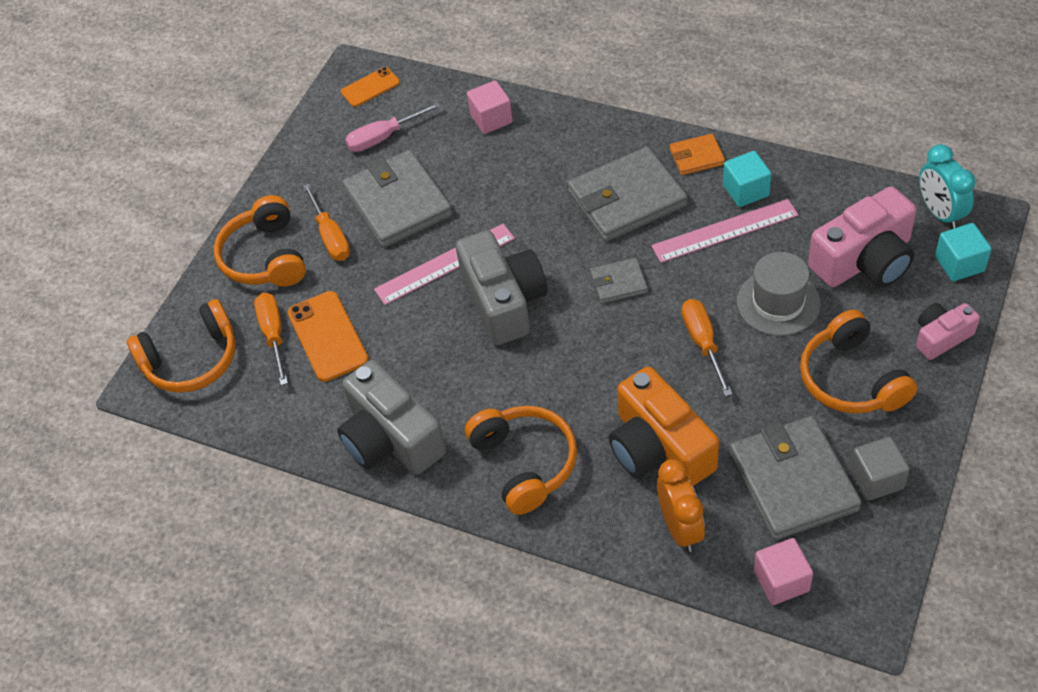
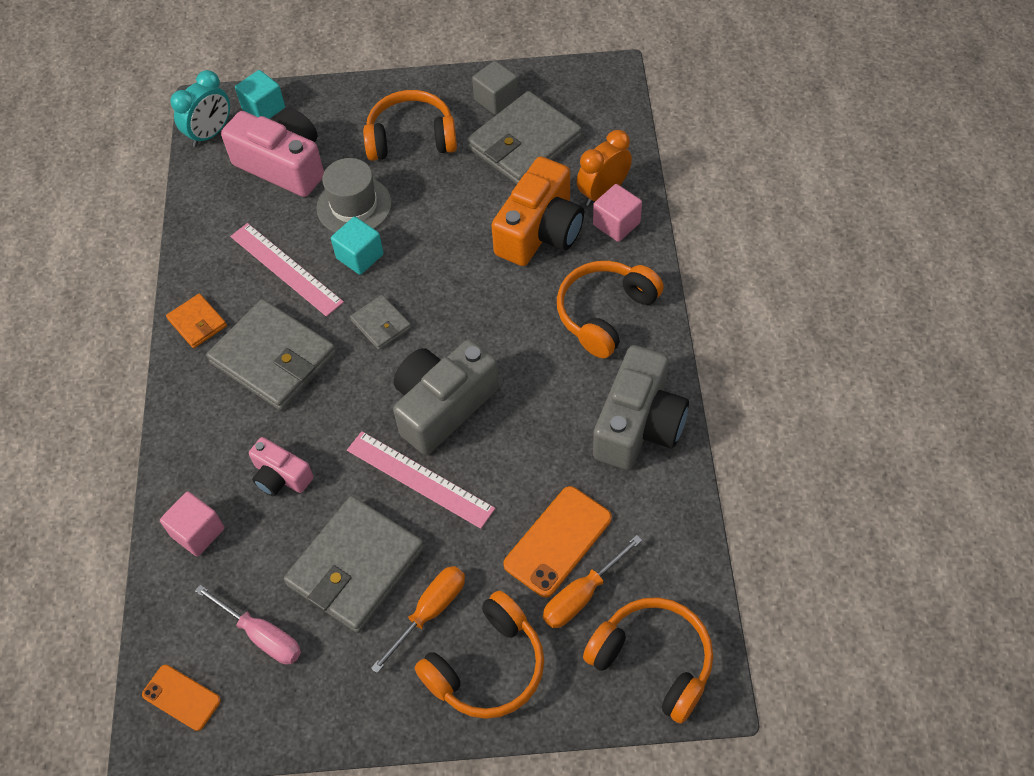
camera: 120 degrees left, 5 degrees up
orange screwdriver [682,299,733,396] -> none
turquoise cube [723,151,771,207] -> turquoise cube moved to [331,217,384,275]
pink cube [754,538,813,605] -> pink cube moved to [593,184,642,242]
orange headphones [800,309,917,414] -> orange headphones turned 135 degrees counterclockwise [363,90,457,161]
pink camera [916,303,980,360] -> pink camera moved to [249,437,313,496]

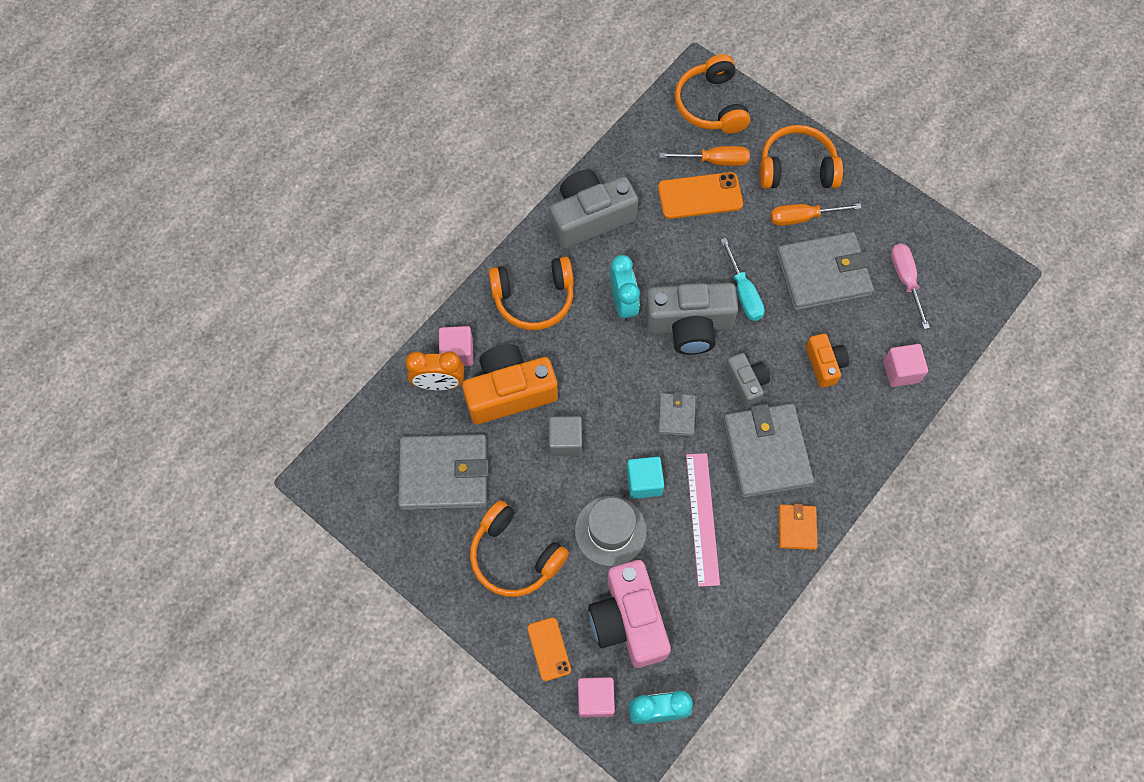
camera: 140 degrees left, 10 degrees up
orange phone [142,665,221,731] -> orange phone moved to [528,617,571,681]
turquoise cube [235,70,285,119] -> pink cube [578,677,615,718]
pink camera [249,437,313,496] -> orange camera [806,333,849,388]
pink ruler [347,431,495,529] -> turquoise screwdriver [721,238,765,321]
grey cube [472,61,518,115] -> grey cube moved to [549,416,582,456]
none -> turquoise clock [610,255,640,322]
none -> grey camera [725,353,770,407]

